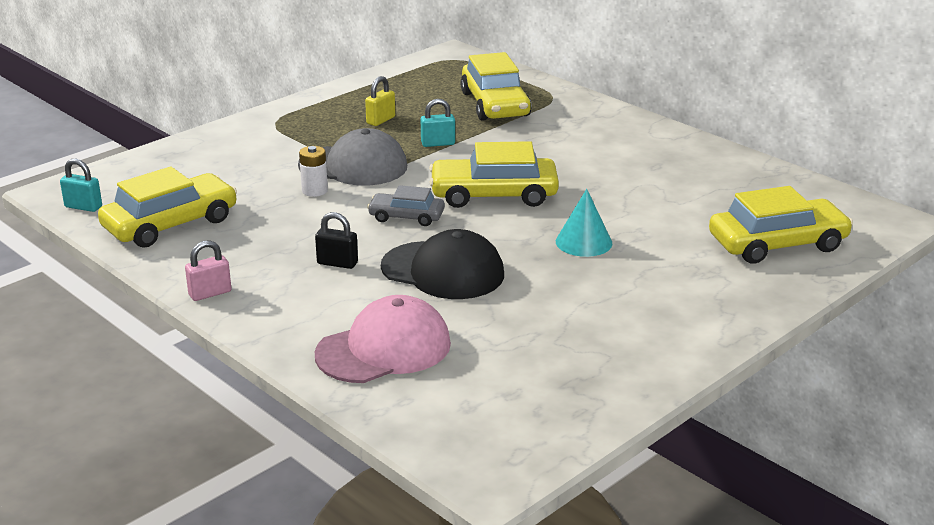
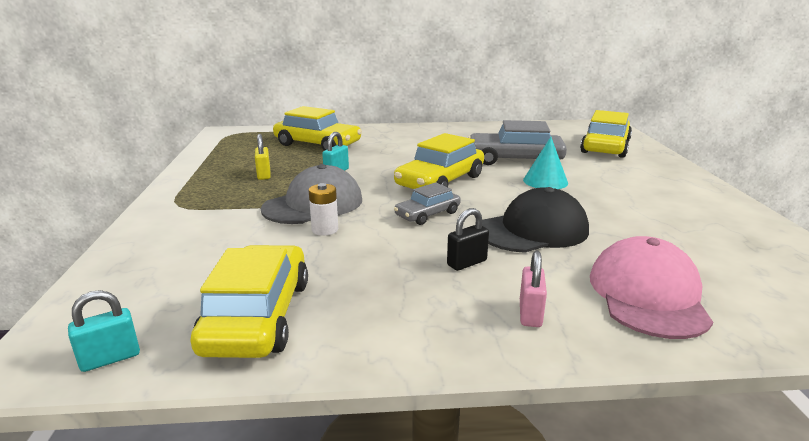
camera: 50 degrees left, 5 degrees down
pink padlock [185,240,232,301] -> pink padlock moved to [520,251,547,327]
none -> grey car [468,120,567,165]

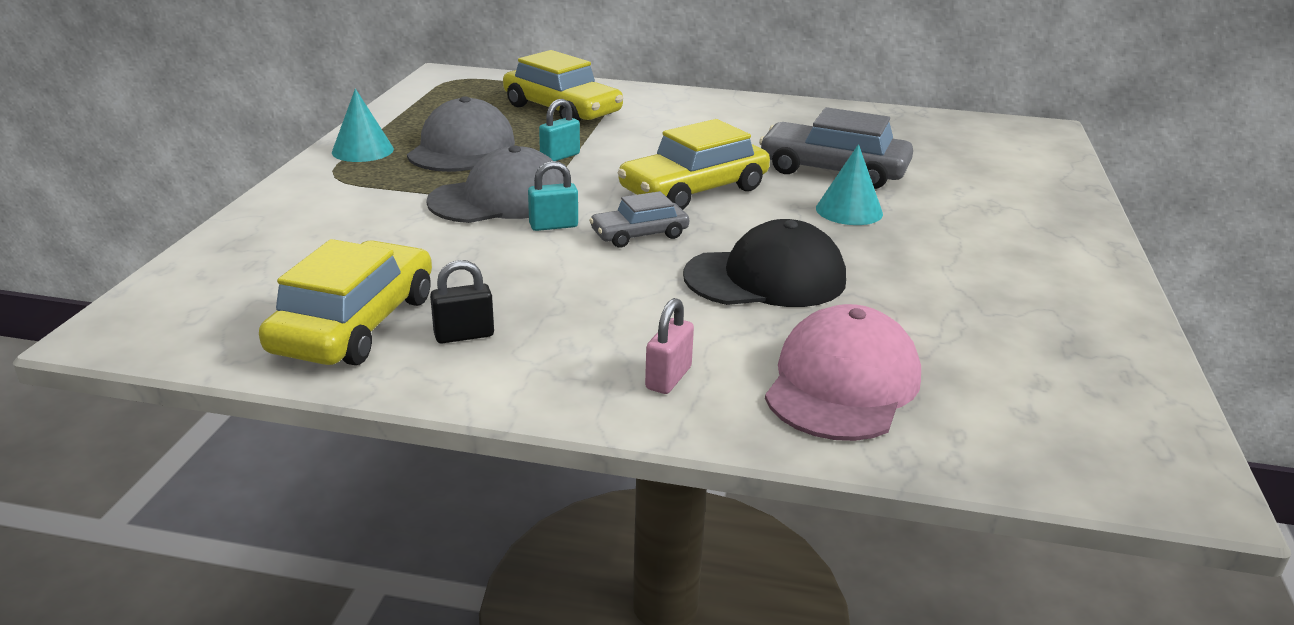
camera: 15 degrees right, 5 degrees up
turquoise padlock [68,290,140,372] -> turquoise padlock moved to [528,161,578,231]
yellow padlock [255,134,271,180] -> grey cap [407,96,515,172]
white battery [309,183,338,236] -> none
black padlock [447,208,489,271] -> black padlock moved to [430,260,494,343]
yellow car [580,110,632,158] -> none
none -> turquoise cone [332,89,394,162]

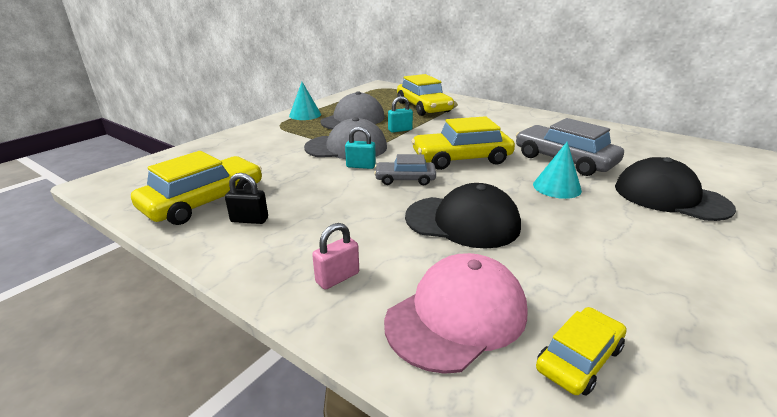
camera: 25 degrees right, 0 degrees up
none -> yellow car [536,307,626,396]
none -> black cap [615,157,736,221]

